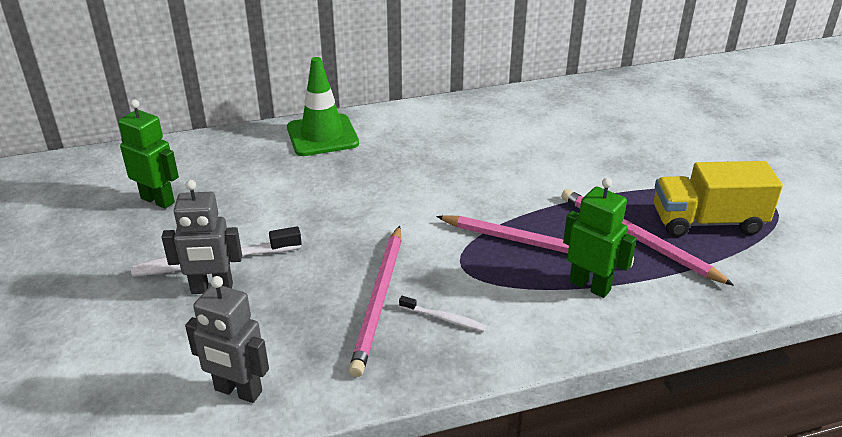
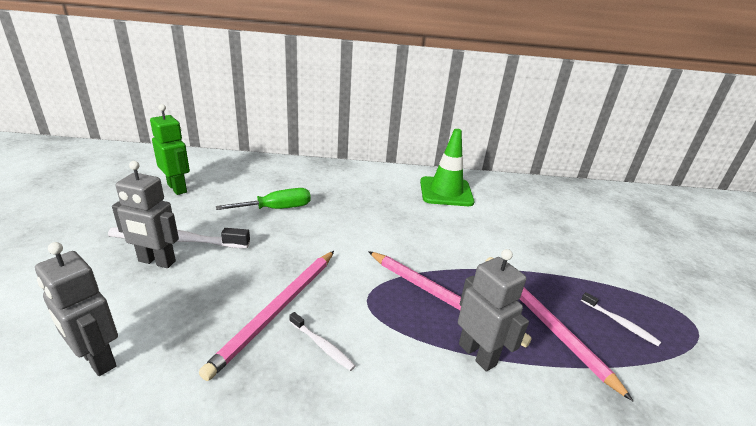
camera: 15 degrees right, 5 degrees down
green traffic cone [287,57,359,156] -> green traffic cone moved to [420,129,474,206]
green robot [563,178,637,298] -> grey robot [458,249,529,372]
yellow truck [654,161,783,237] -> white toothbrush [581,292,661,346]
none -> green screwdriver [216,188,311,210]

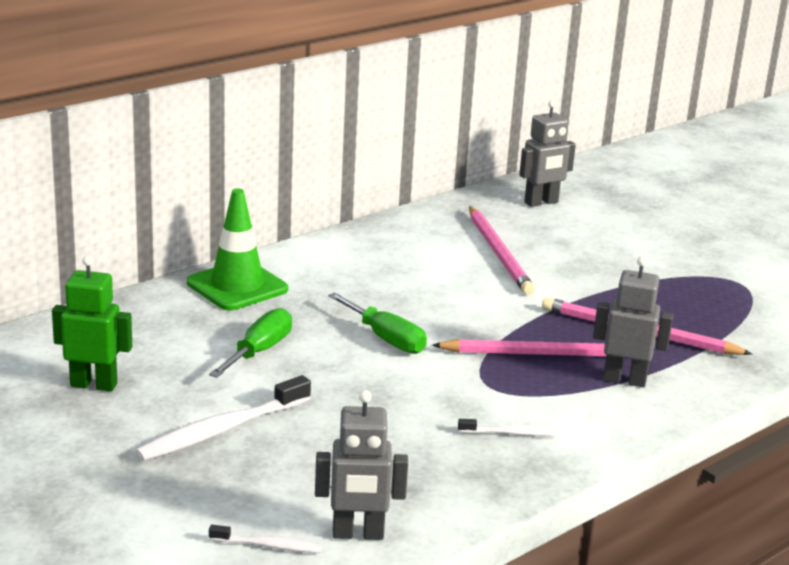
camera: 40 degrees left, 5 degrees down
grey robot [112,161,179,268] -> grey robot moved to [519,100,576,207]
pink pencil [199,251,334,381] -> pink pencil moved to [469,206,535,295]
green traffic cone [420,129,474,206] -> green traffic cone moved to [187,189,288,310]
white toothbrush [581,292,661,346] -> white toothbrush moved to [209,525,322,553]
none -> green screwdriver [328,292,427,354]

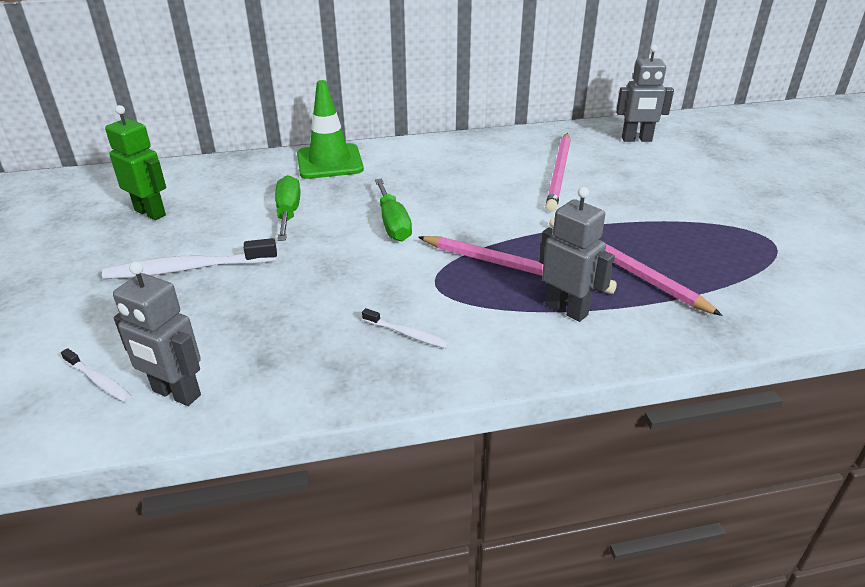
camera: 30 degrees right, 10 degrees up
green screwdriver [209,308,292,378] -> green screwdriver turned 60 degrees counterclockwise [275,175,300,241]

